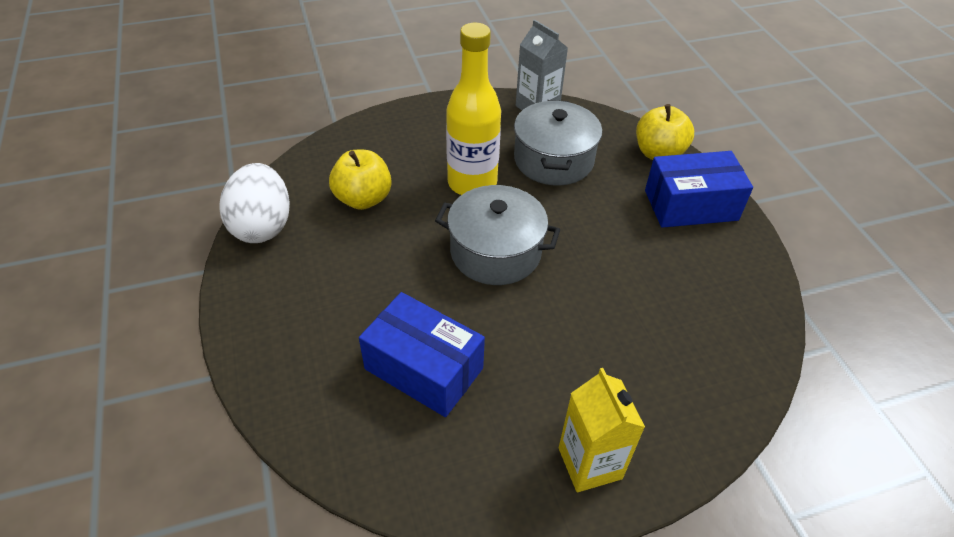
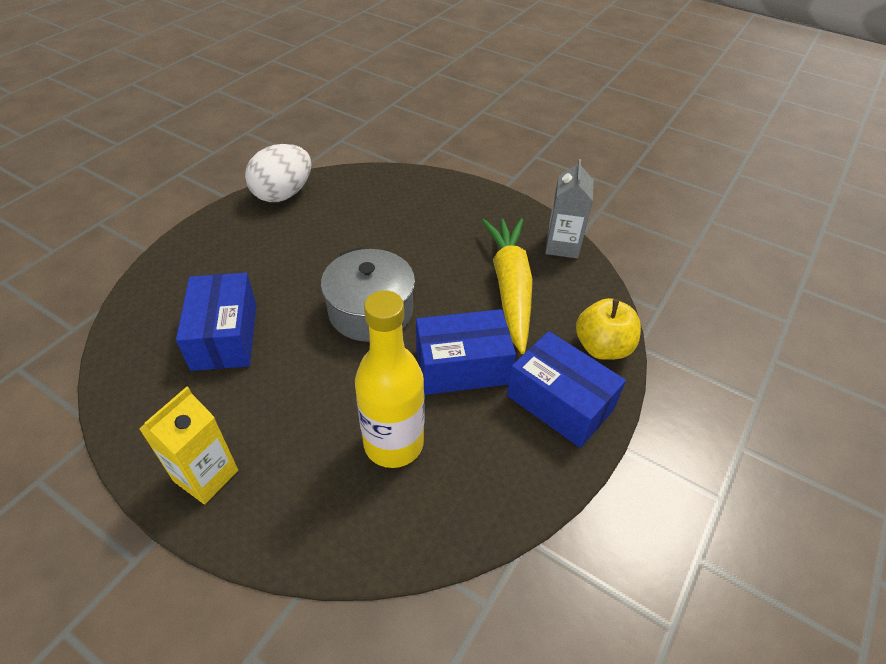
camera: 50 degrees right, 0 degrees up
yellow apple [329,150,392,210] -> none
yellow bottle [446,23,501,195] -> yellow bottle moved to [355,291,424,468]
grey pot [514,100,602,185] -> yellow carrot [481,218,533,354]
none -> blue box [416,309,516,395]

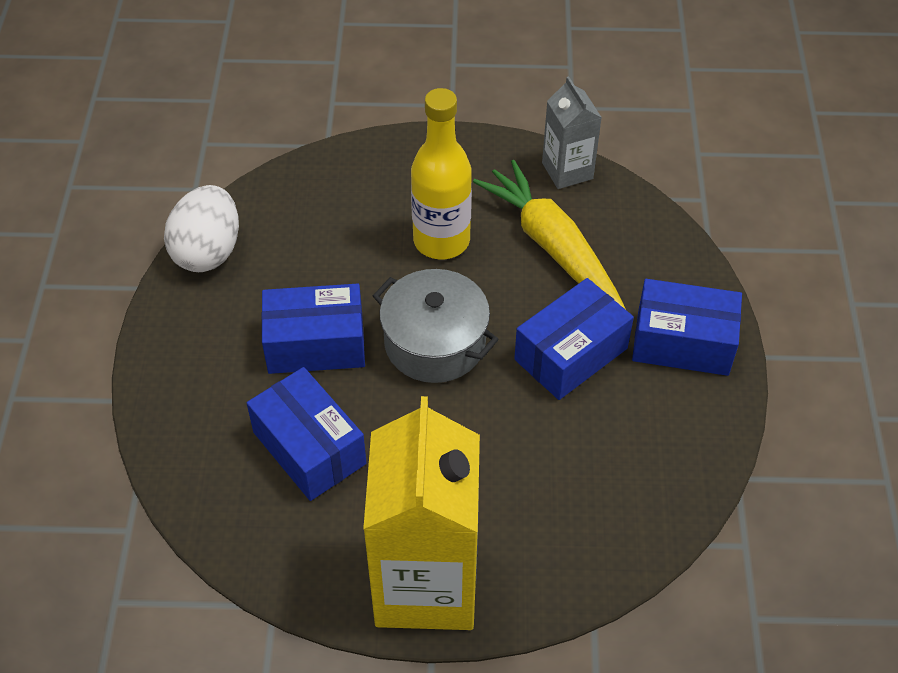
camera: 30 degrees left, 5 degrees up
yellow carton [139,387,238,505] -> yellow carton [363,396,480,630], size x1.95
yellow bottle [355,291,424,468] -> yellow bottle moved to [411,88,472,259]
yellow apple [576,298,641,360] -> none
none -> blue box [261,284,365,374]

